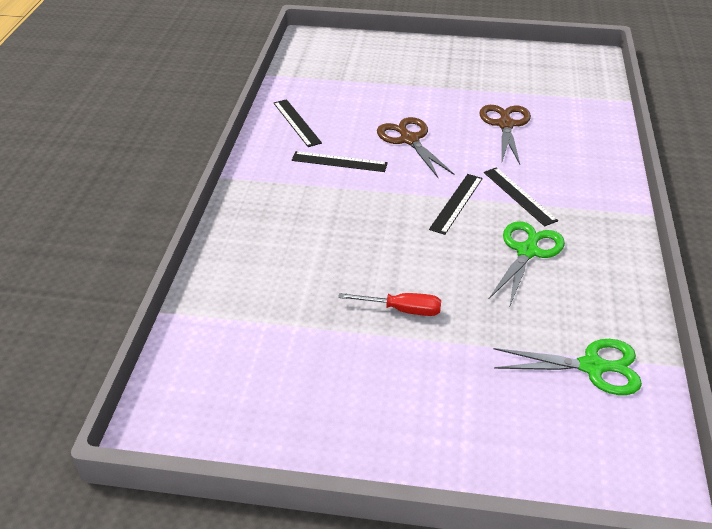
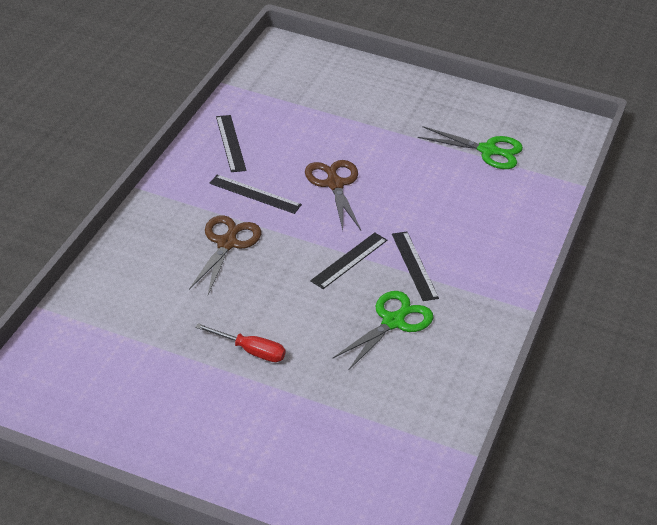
camera: 10 degrees right, 0 degrees up
brown scissors [480,105,531,164] -> brown scissors moved to [189,215,261,295]
green scissors [494,339,642,395] -> green scissors moved to [418,126,523,169]

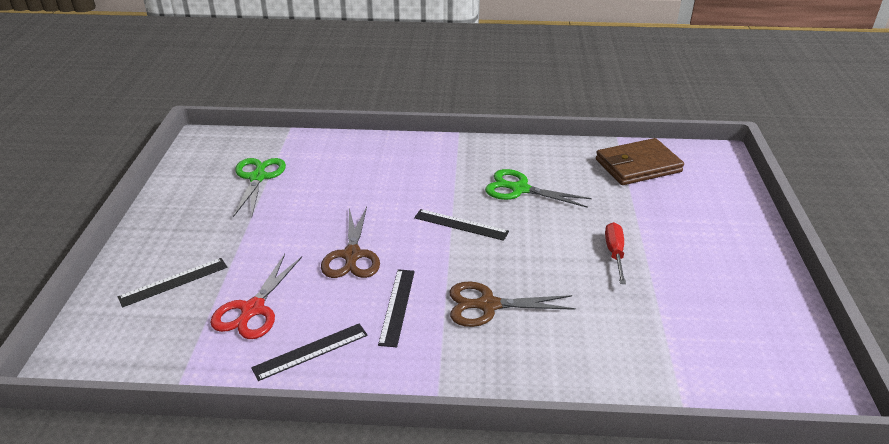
camera: 105 degrees left, 5 degrees down
brown scissors [305,160,361,230] -> brown scissors turned 60 degrees counterclockwise [321,207,380,278]
black ruler [392,232,439,301] -> black ruler moved to [117,258,227,307]
none -> red scissors [210,254,302,339]
none -> brown wallet [596,138,684,185]

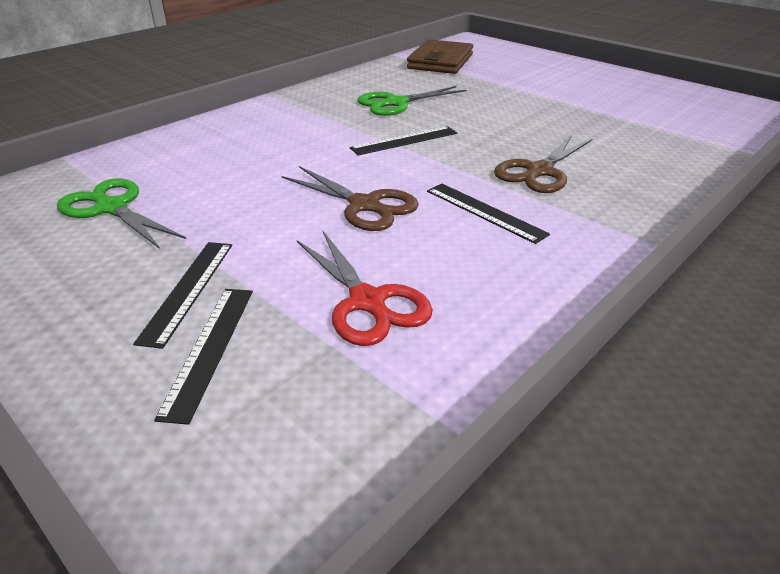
camera: 50 degrees left, 0 degrees up
black ruler [251,323,368,381] -> black ruler moved to [133,242,232,349]
red screwdriver [605,222,626,284] -> none

